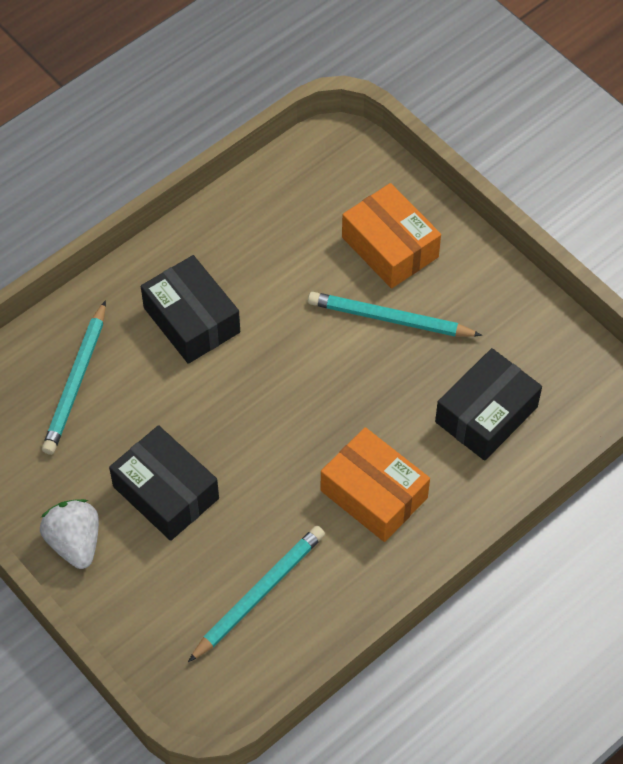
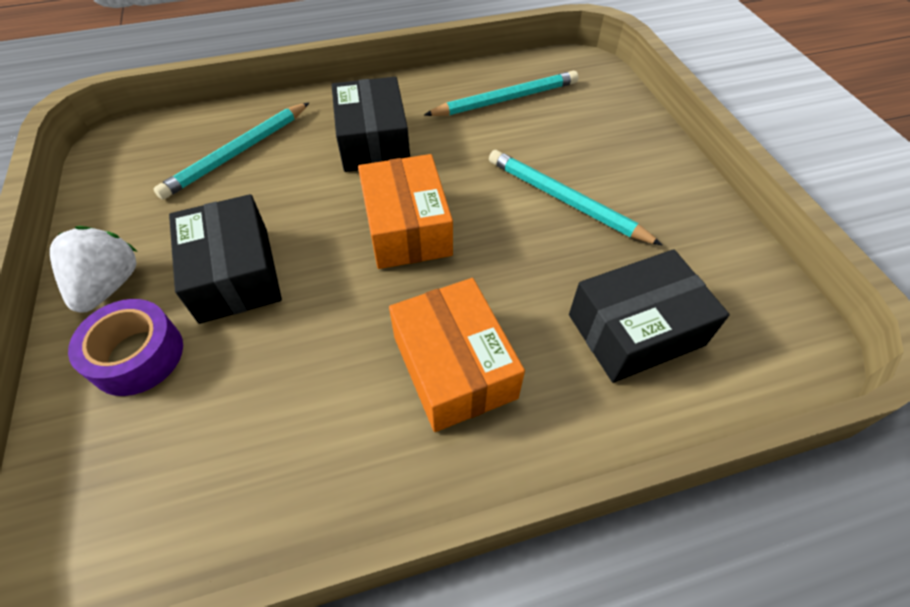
camera: 25 degrees right, 5 degrees down
turquoise pencil [188,526,325,662] -> turquoise pencil moved to [424,71,578,116]
orange box [342,183,441,289] -> orange box moved to [358,154,453,269]
none -> purple tape [68,299,183,396]

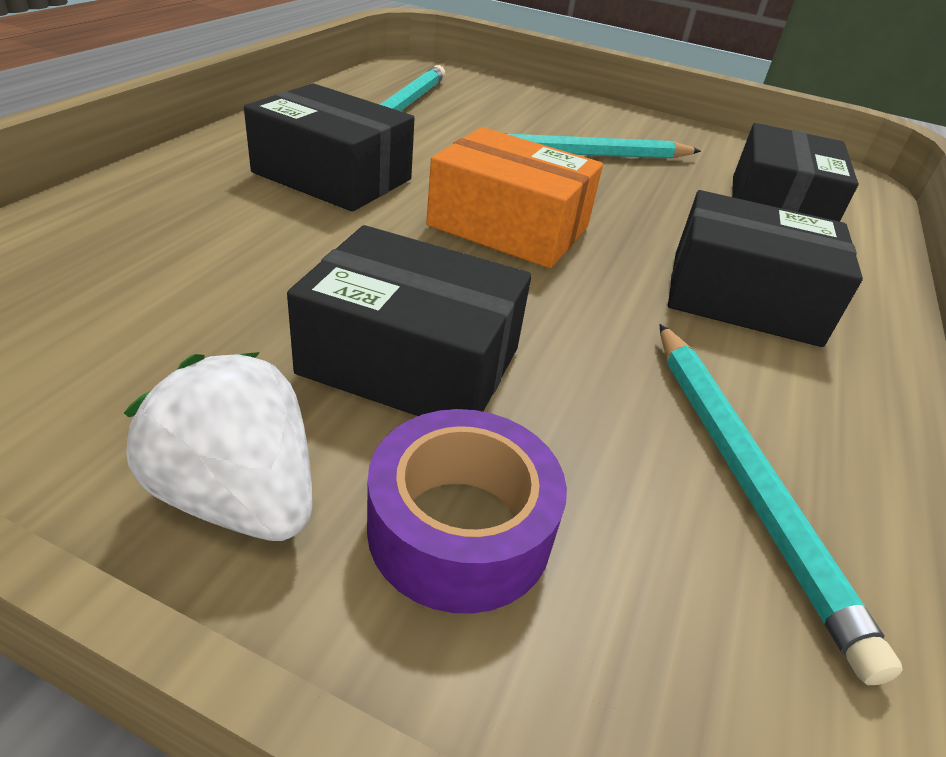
camera: 55 degrees left, 15 degrees down
turquoise pencil [154,102,309,200] -> turquoise pencil moved to [659,324,903,685]
orange box [389,278,525,432] -> black box [668,190,863,347]

